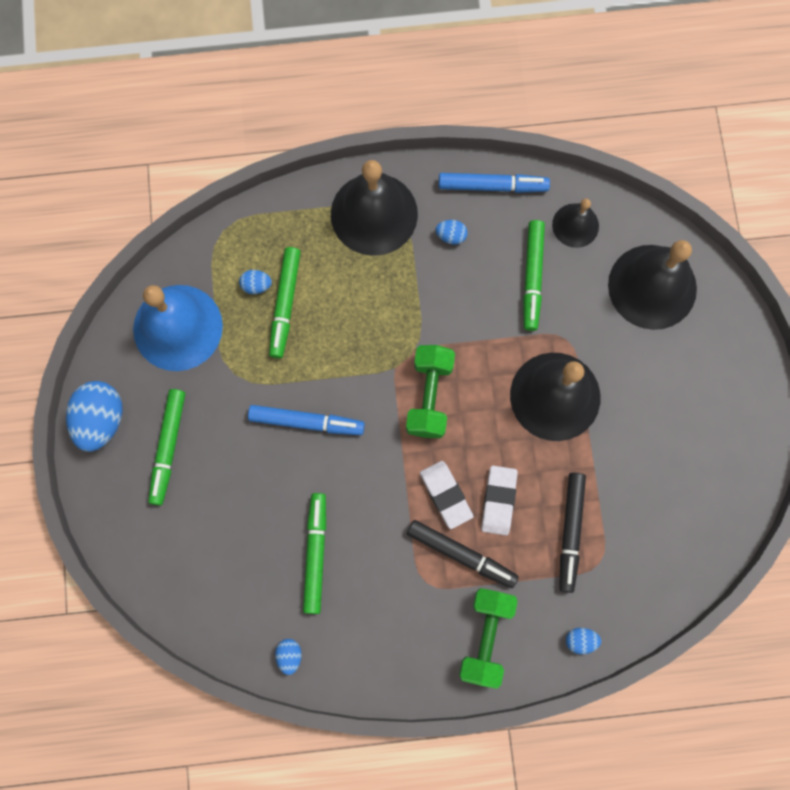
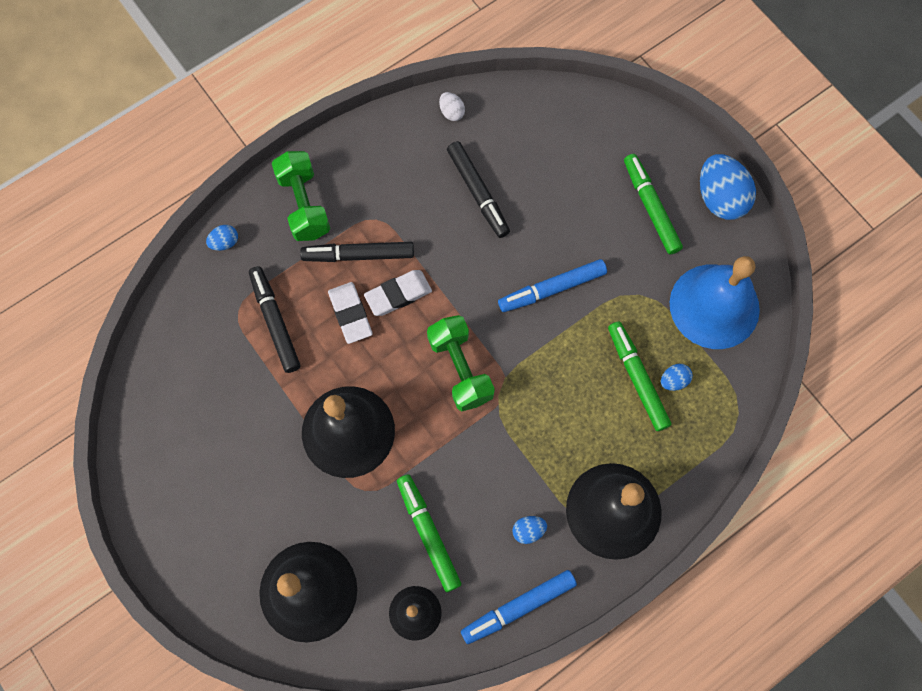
camera: 150 degrees right, 5 degrees down
blue egg [275,639,302,675] -> white egg [439,92,465,121]
green marker [303,493,326,614] -> black marker [447,141,510,238]
white eraser [420,461,474,529] -> white eraser turned 60 degrees counterclockwise [364,270,432,316]

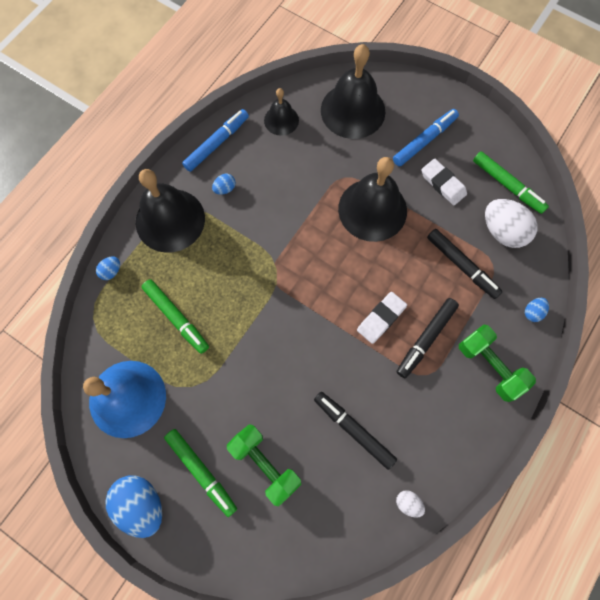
camera: 160 degrees right, 0 degrees up
black marker [300,242,414,262] -> black marker turned 150 degrees clockwise [397,298,459,378]
white eraser [328,282,373,344] -> white eraser moved to [421,159,467,206]
green marker [397,474,462,592] -> green marker moved to [473,151,549,214]
green dumbbell [427,315,495,411] -> green dumbbell moved to [227,424,301,506]
blue marker [498,259,607,312] -> blue marker moved to [393,109,459,166]
blue egg [661,364,693,391] -> blue egg moved to [96,256,120,280]
none -> white egg [485,199,538,248]

